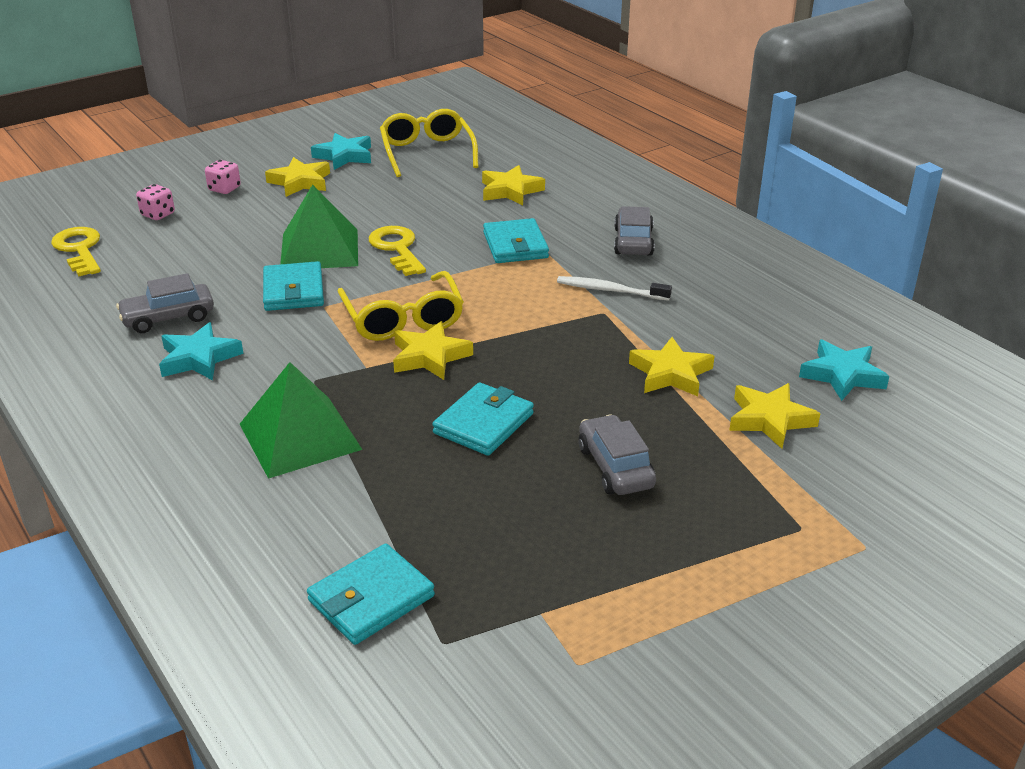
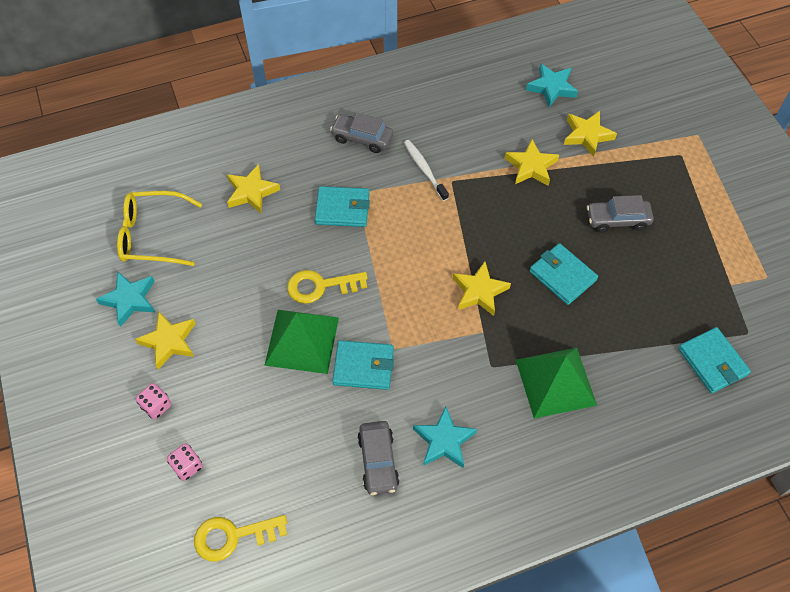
camera: 75 degrees left, 25 degrees up
yellow glasses [337,271,464,341] -> none
white toothbrush [557,276,672,301] -> white toothbrush turned 120 degrees clockwise [404,140,449,201]

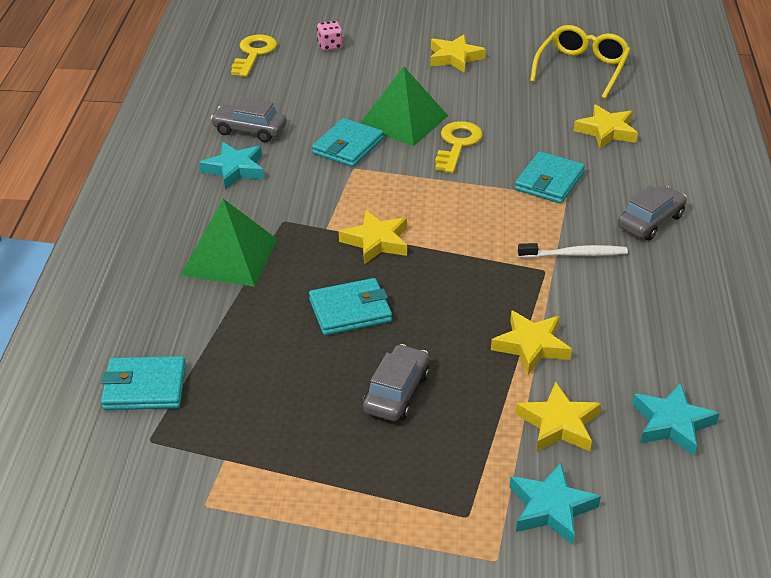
camera: 115 degrees right, 20 degrees down
turquoise star [96,271,155,327] -> turquoise star moved to [509,463,601,545]
pink dice [136,383,171,419] -> none

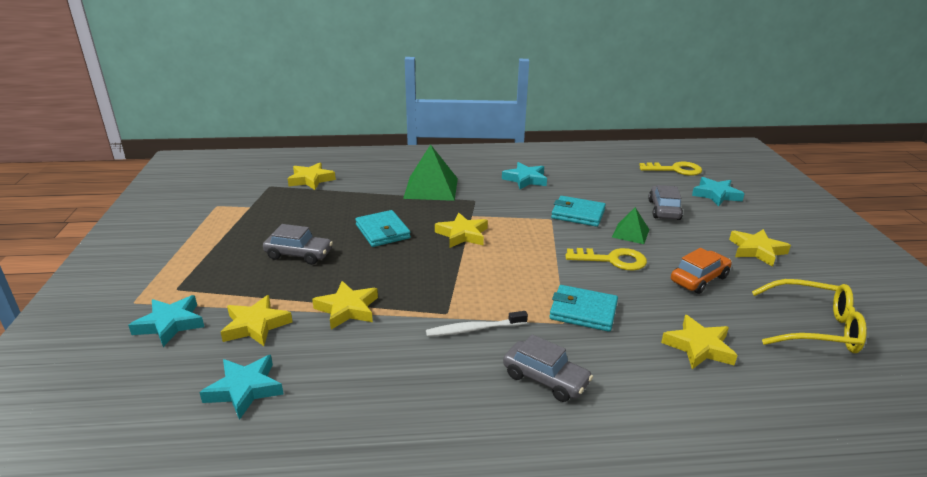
camera: 80 degrees right, 10 degrees down
turquoise wallet [101,356,186,410] -> yellow star [288,162,336,190]
grey car [210,98,287,142] -> grey car moved to [648,185,683,220]
pink dice [317,21,343,51] -> turquoise star [692,177,745,206]
green pyramid [360,67,448,147] -> green pyramid [612,207,649,244], size x0.56
white toothbrush [518,243,628,258] -> white toothbrush turned 90 degrees clockwise [426,311,528,337]
none -> orange car [671,248,732,294]

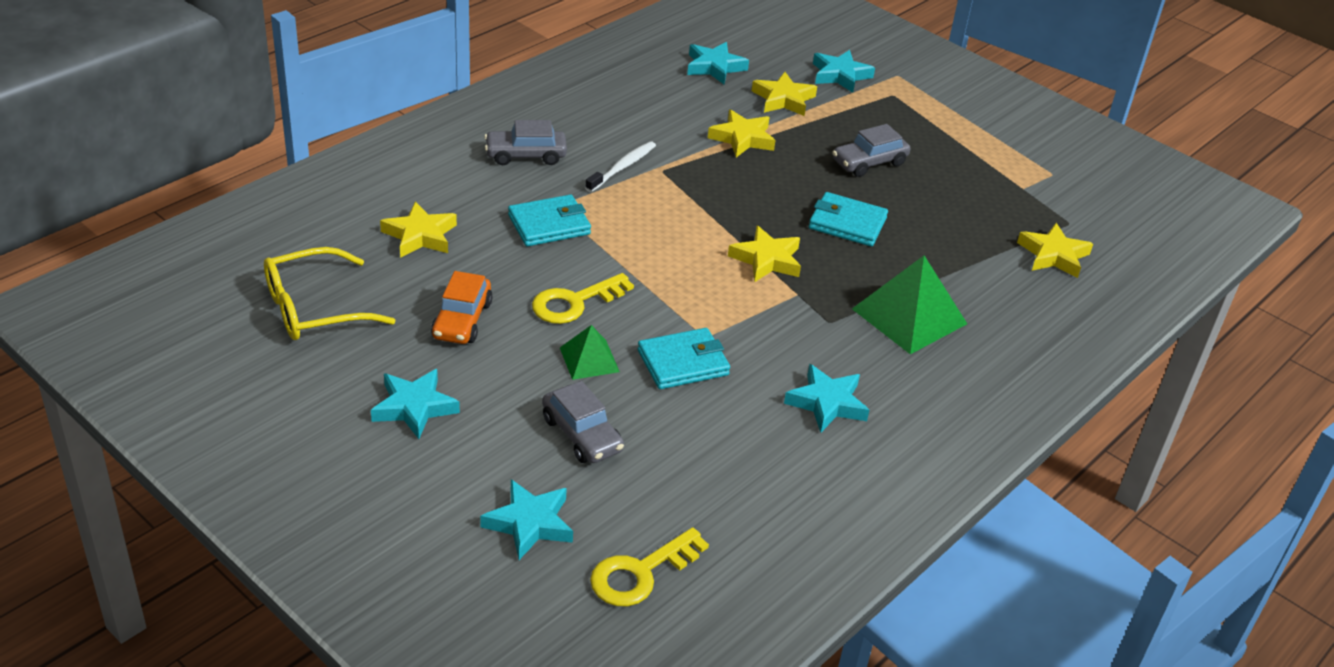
camera: 135 degrees right, 10 degrees up
yellow star [729,229,791,267] -> turquoise star [371,369,460,439]

